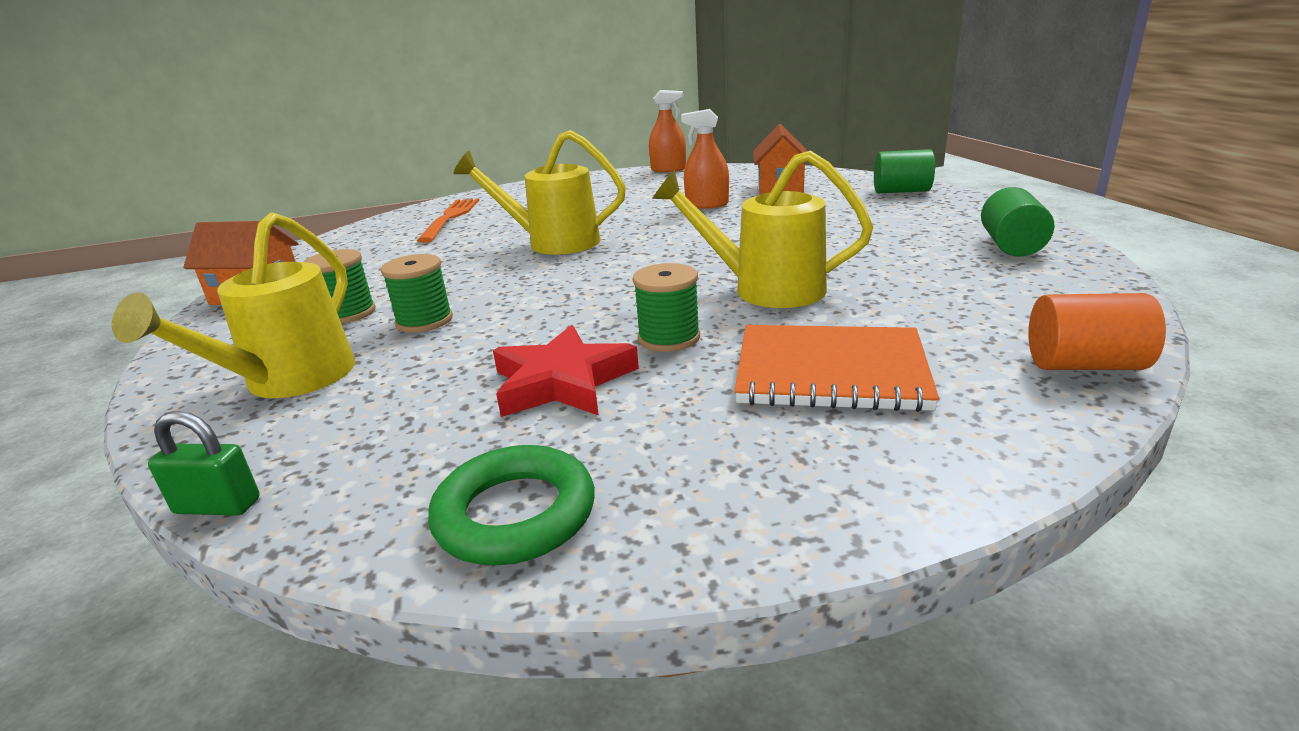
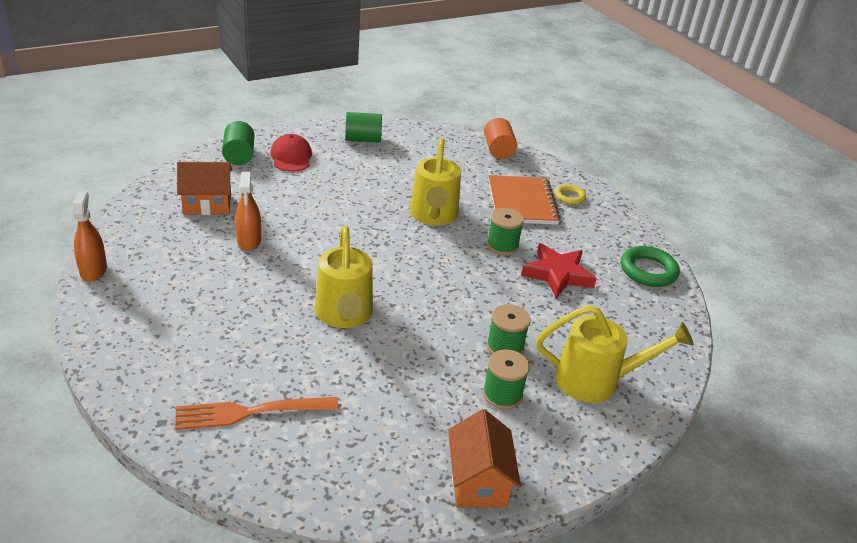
camera: 110 degrees left, 10 degrees up
green padlock [148,411,260,515] -> none
none -> red cap [270,134,312,172]
none -> yellow ring [555,184,586,205]

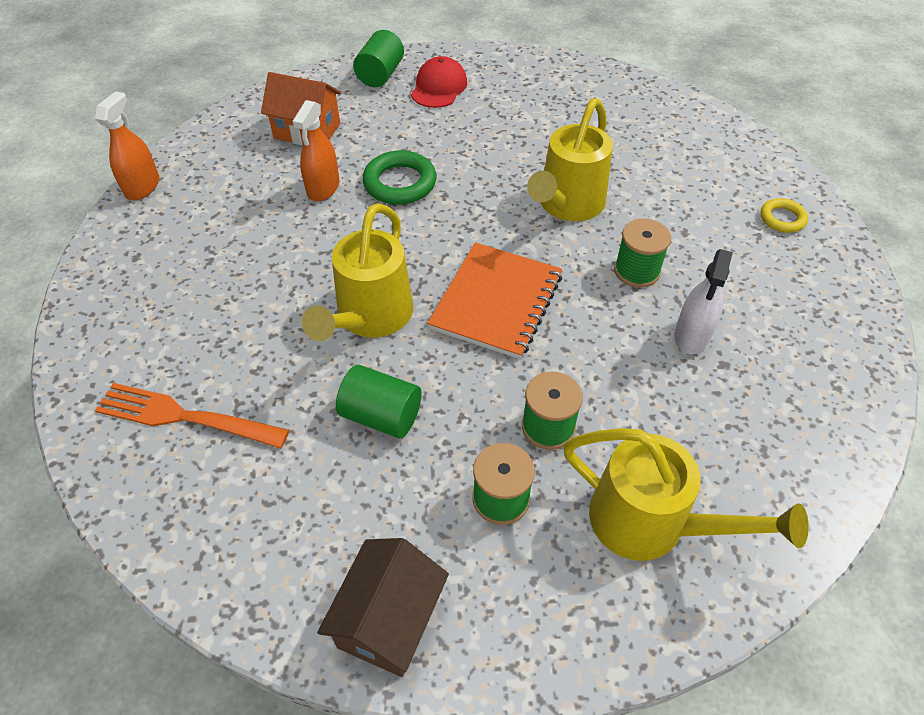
camera: 30 degrees right, 15 degrees up
green cylinder [345,112,382,143] -> green cylinder moved to [336,365,422,439]
orange house [448,409,521,508] -> brown house [317,538,449,677]
orange cylinder [484,118,518,159] -> none
orange notebook [489,175,560,225] -> orange notebook moved to [427,242,562,359]
red star [521,243,597,299] -> white spray bottle [675,249,733,355]
green ring [621,246,680,287] -> green ring moved to [363,150,436,205]

